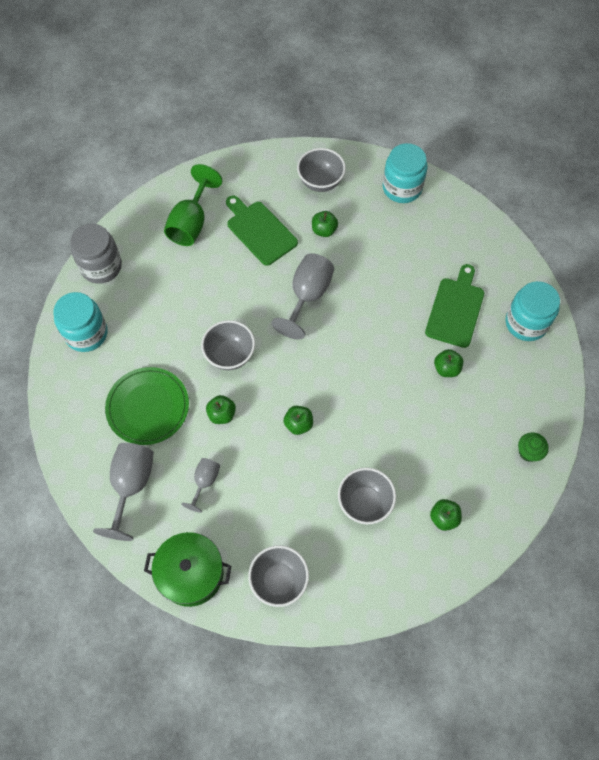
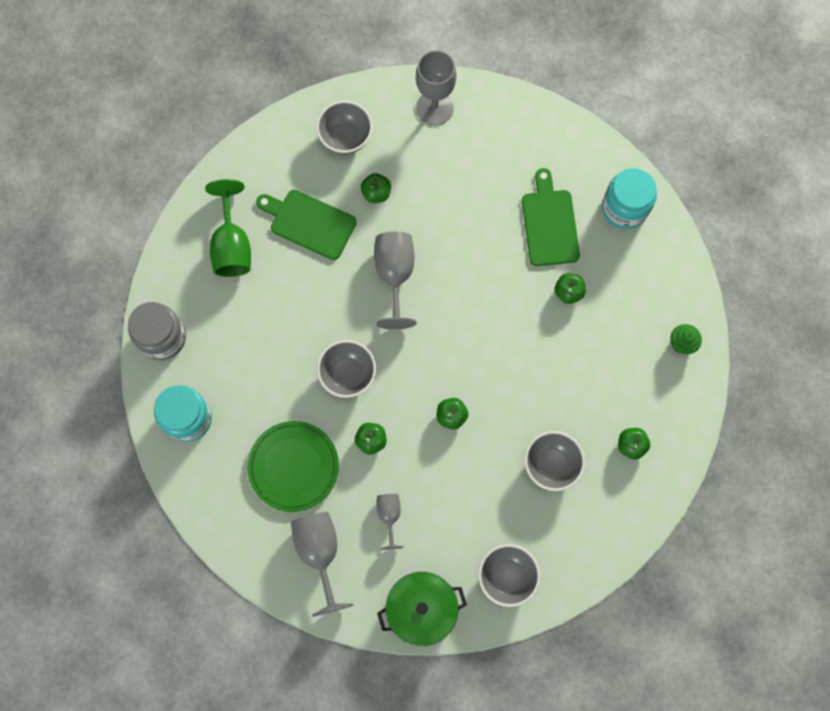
camera: 25 degrees left, 10 degrees up
turquoise jar [383,143,428,203] -> grey goblet [416,50,456,126]

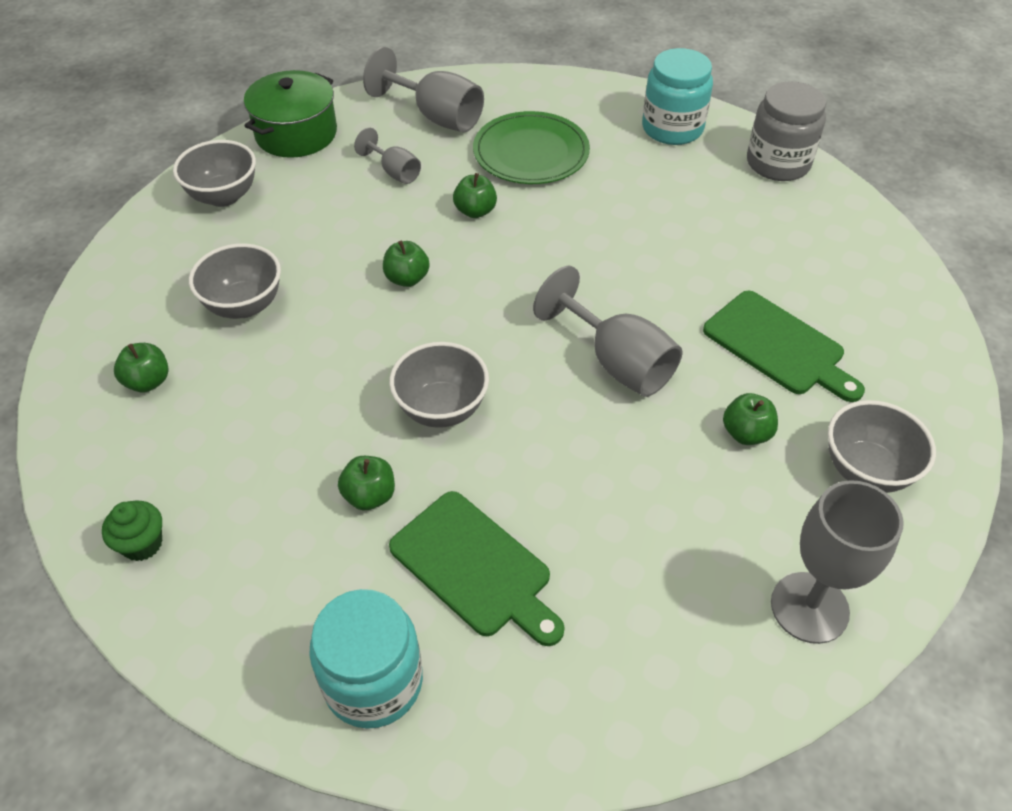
camera: 140 degrees right, 25 degrees down
green goblet [205,179,251,277] -> none
green cutting board [256,190,357,260] -> green cutting board turned 60 degrees clockwise [703,291,865,402]
grey bowl [317,340,376,398] -> grey bowl moved to [389,342,489,428]

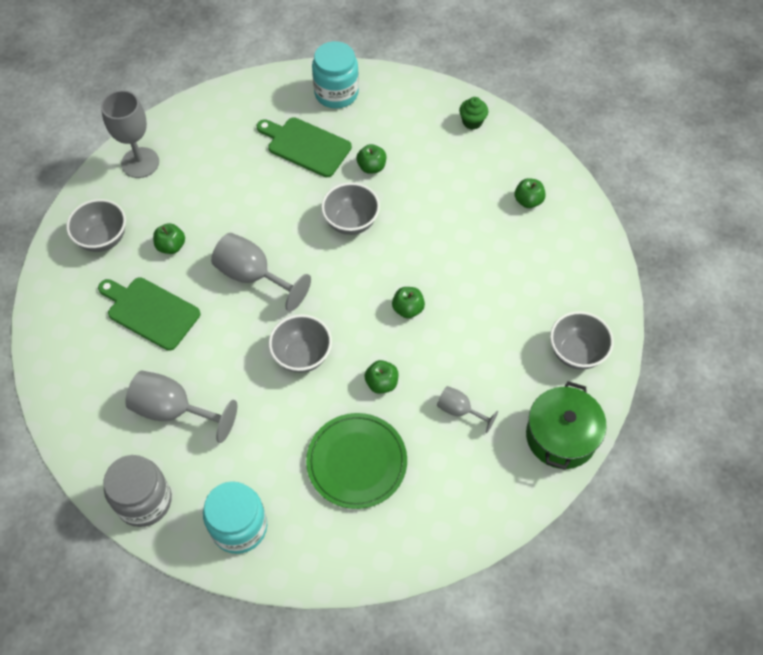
camera: 165 degrees right, 10 degrees up
grey bowl [189,243,281,319] -> grey bowl moved to [269,314,332,373]
grey goblet [363,47,484,132] -> grey goblet moved to [125,371,237,443]

